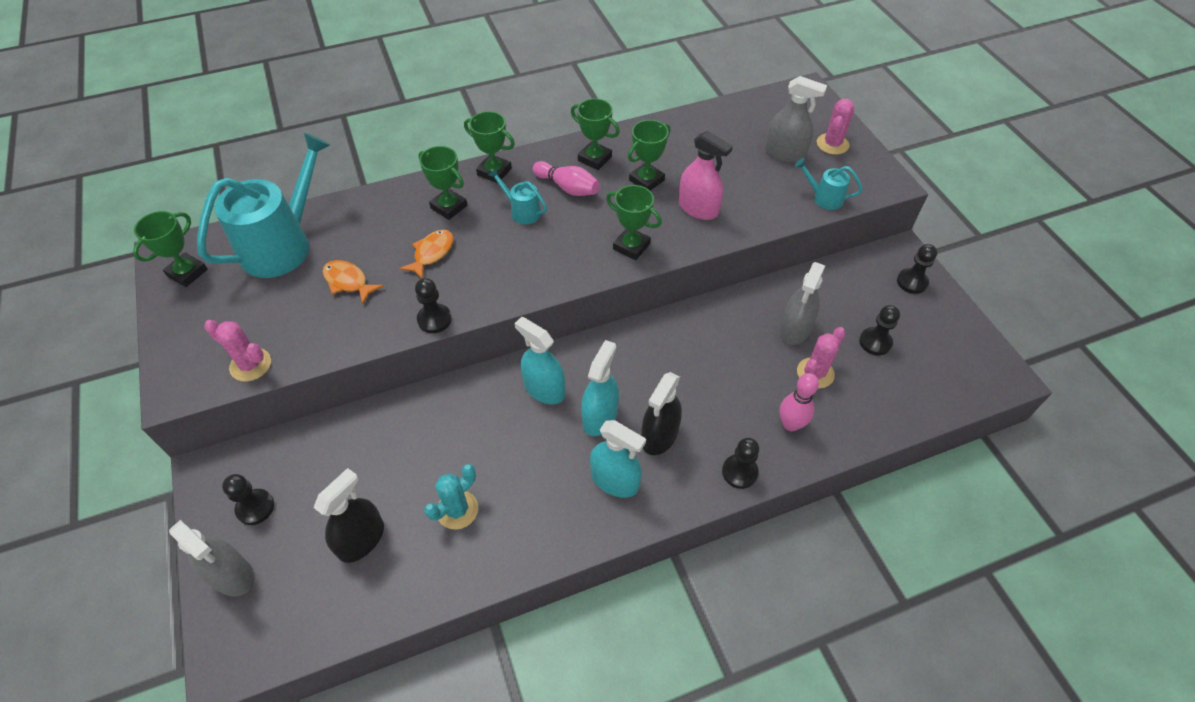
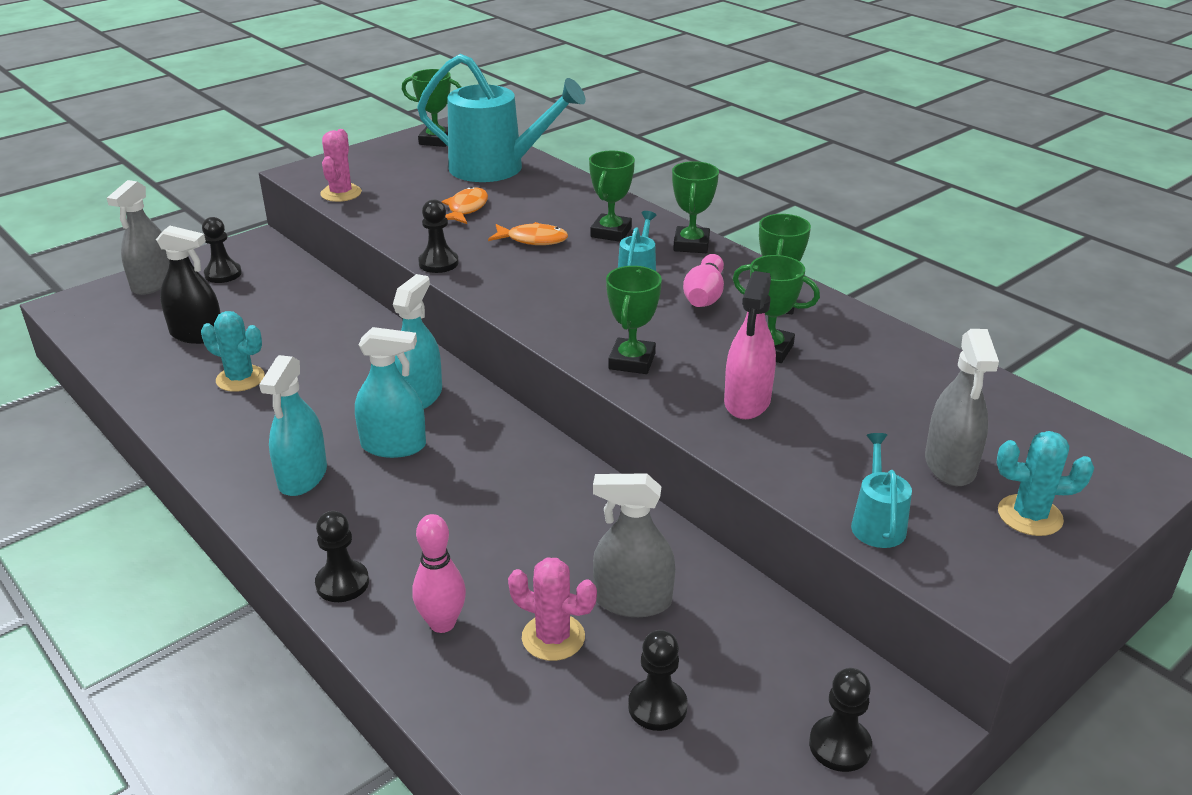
camera: 70 degrees right, 20 degrees down
black spray bottle [641,372,682,455] -> none
pink cactus [817,99,854,155] -> turquoise cactus [996,431,1094,536]

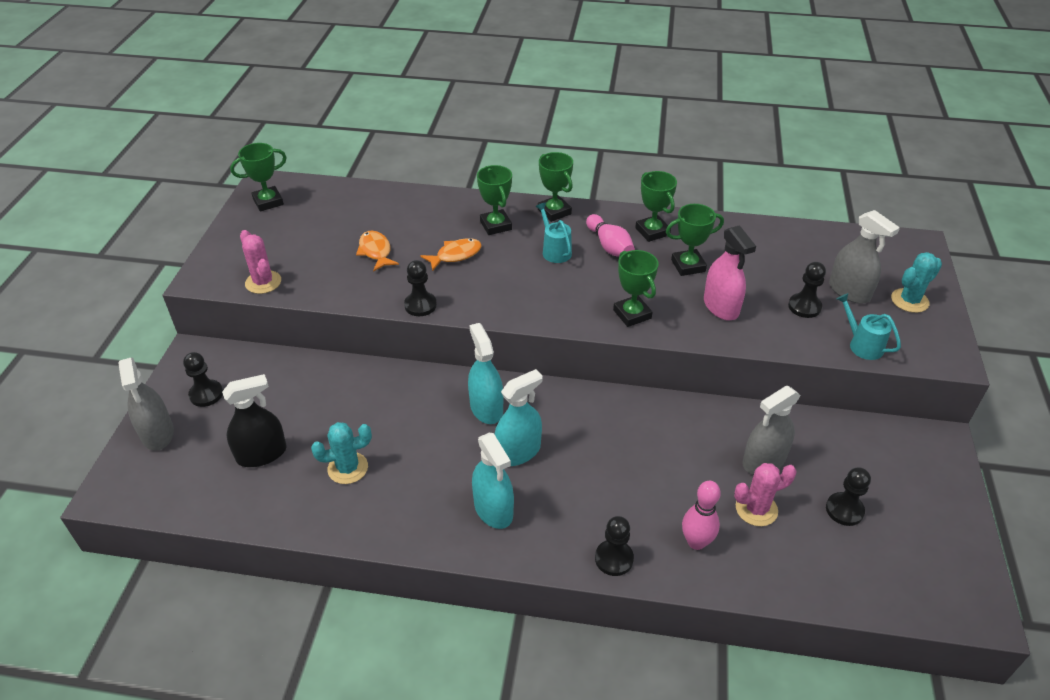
camera: 40 degrees left, 10 degrees up
turquoise watering can [417,54,586,182] -> none
black pawn [809,668,872,772] -> black pawn moved to [788,262,826,318]

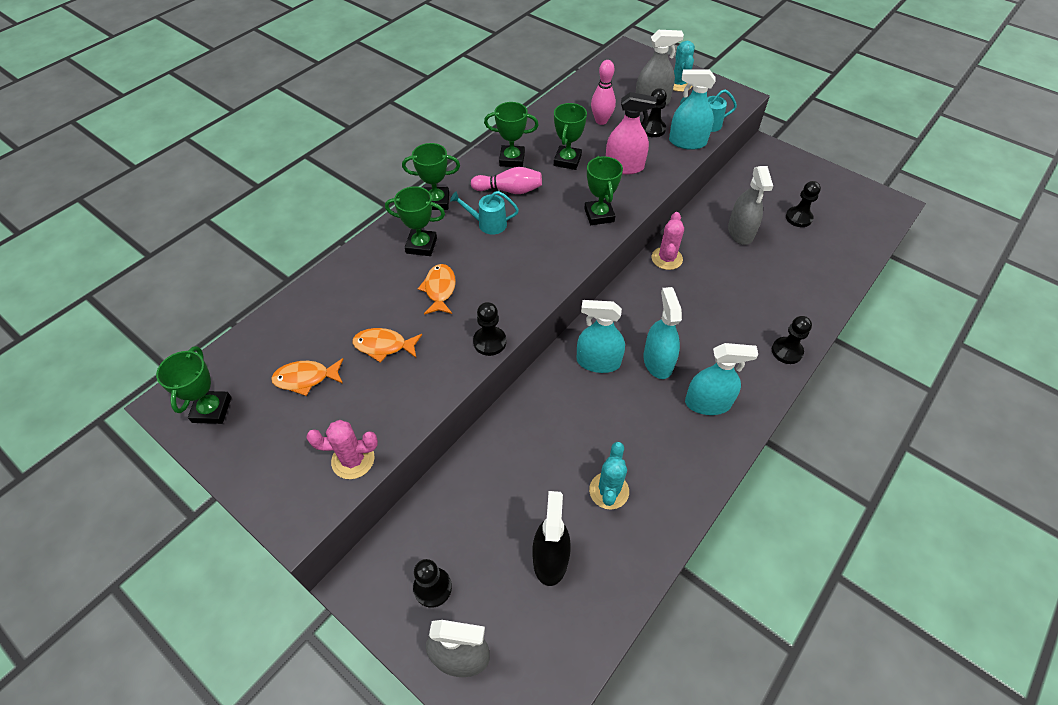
camera: 60 degrees left, 10 degrees up
green trophy [613,250,658,327] -> green trophy turned 75 degrees clockwise [584,156,623,225]
pink bowling pin [682,481,721,550] -> pink bowling pin moved to [591,60,616,125]
pink cactus [734,463,797,526] -> pink cactus moved to [652,212,684,270]
none -> orange fish [271,358,343,396]
none -> turquoise spray bottle [669,70,716,150]

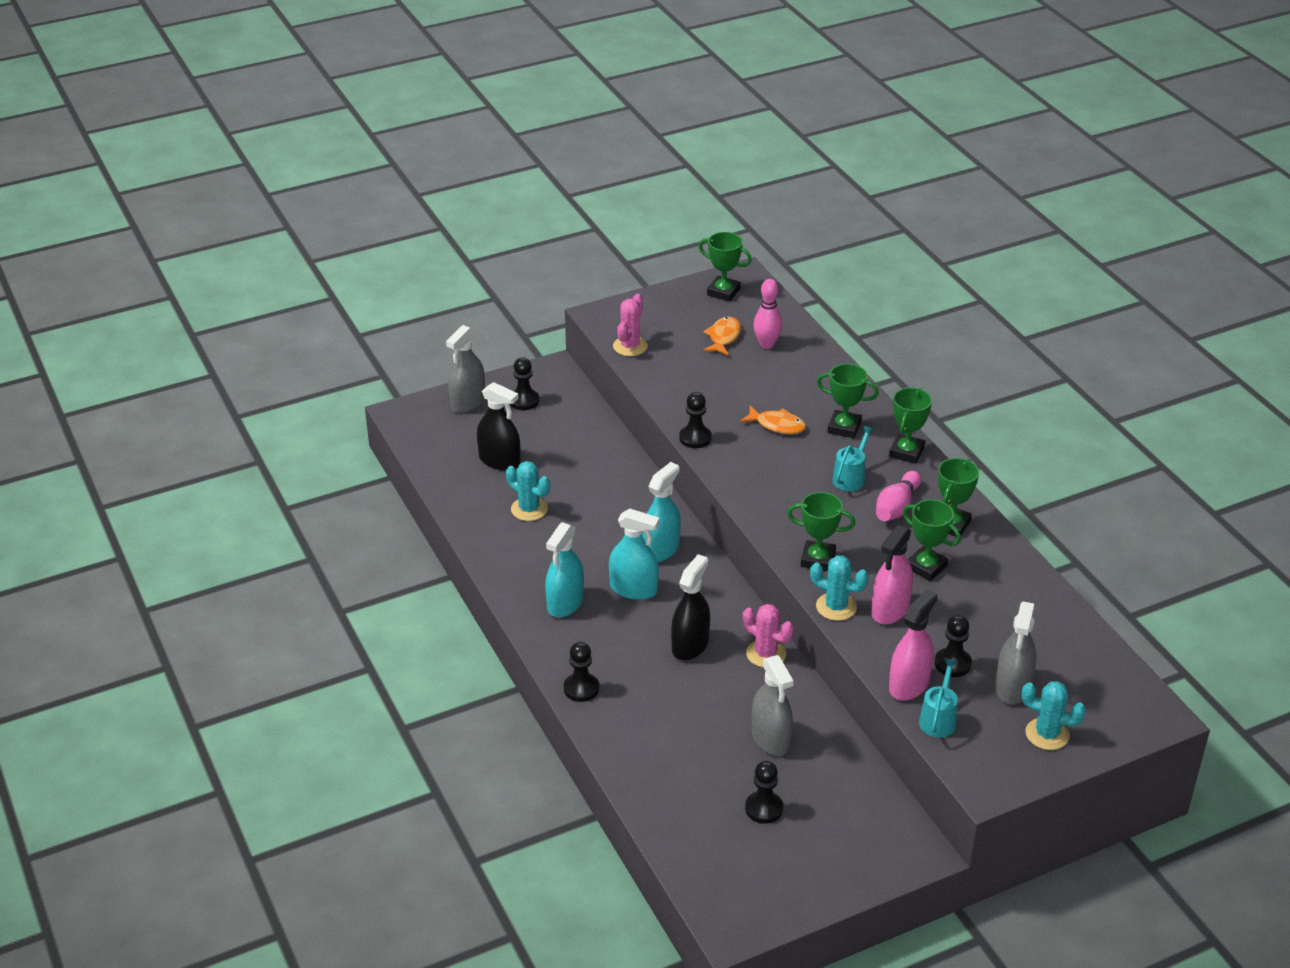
camera: 115 degrees right, 15 degrees down
orange fish [352,328,422,363] -> none
green trophy [385,186,445,256] -> green trophy turned 75 degrees clockwise [817,364,879,438]
pink bowling pin [591,60,616,125] -> pink bowling pin moved to [753,279,782,349]
turquoise spray bottle [669,70,716,150] -> pink spray bottle [889,589,937,701]
grey spray bottle [728,166,773,245] -> grey spray bottle turned 135 degrees counterclockwise [752,655,794,756]
none -> black spray bottle [671,554,710,660]
none -> turquoise cactus [810,555,869,621]

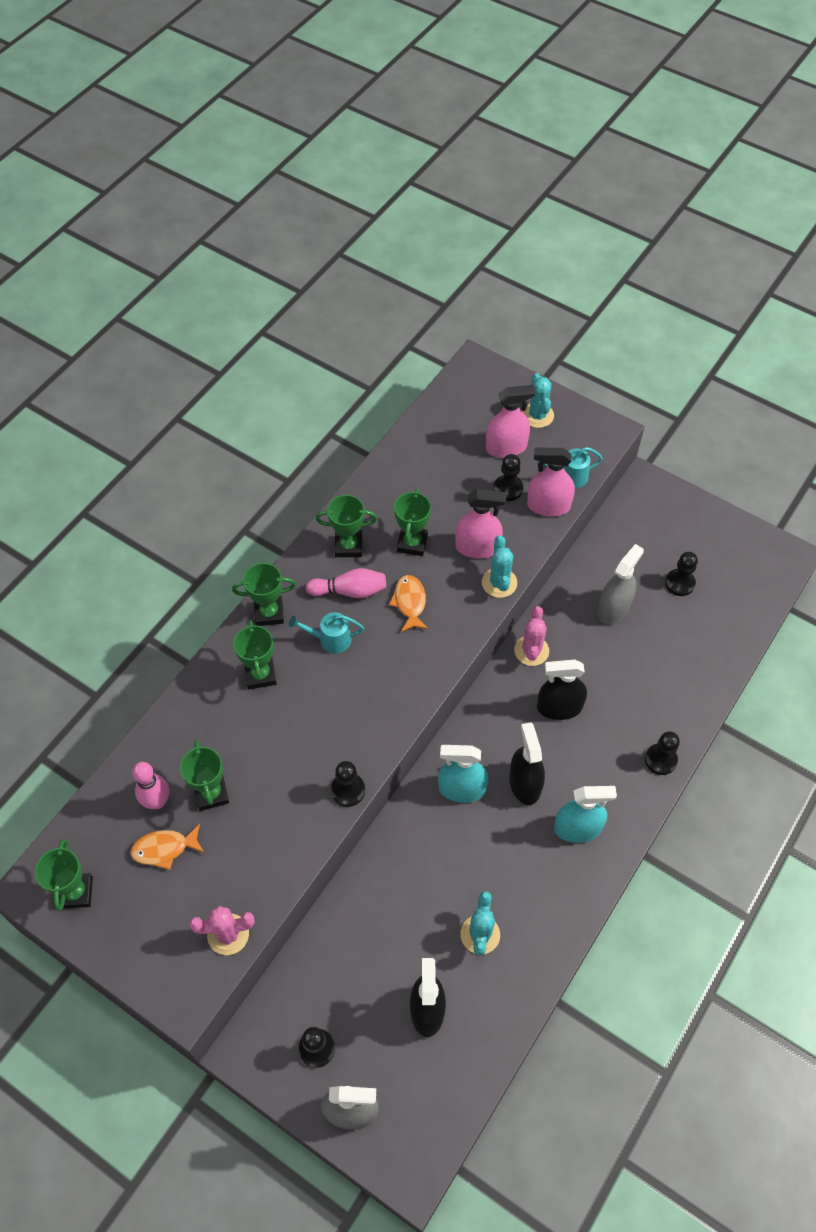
camera: 120 degrees left, 20 degrees up
turquoise spray bottle [609,508,660,600] -> black spray bottle [509,722,545,805]
orange fish [740,405,806,434] -> orange fish moved to [389,575,428,632]
green trophy [787,492,855,571] -> green trophy moved to [180,740,229,811]
grey spray bottle [995,601,1036,704] -> pink spray bottle [486,385,536,458]

